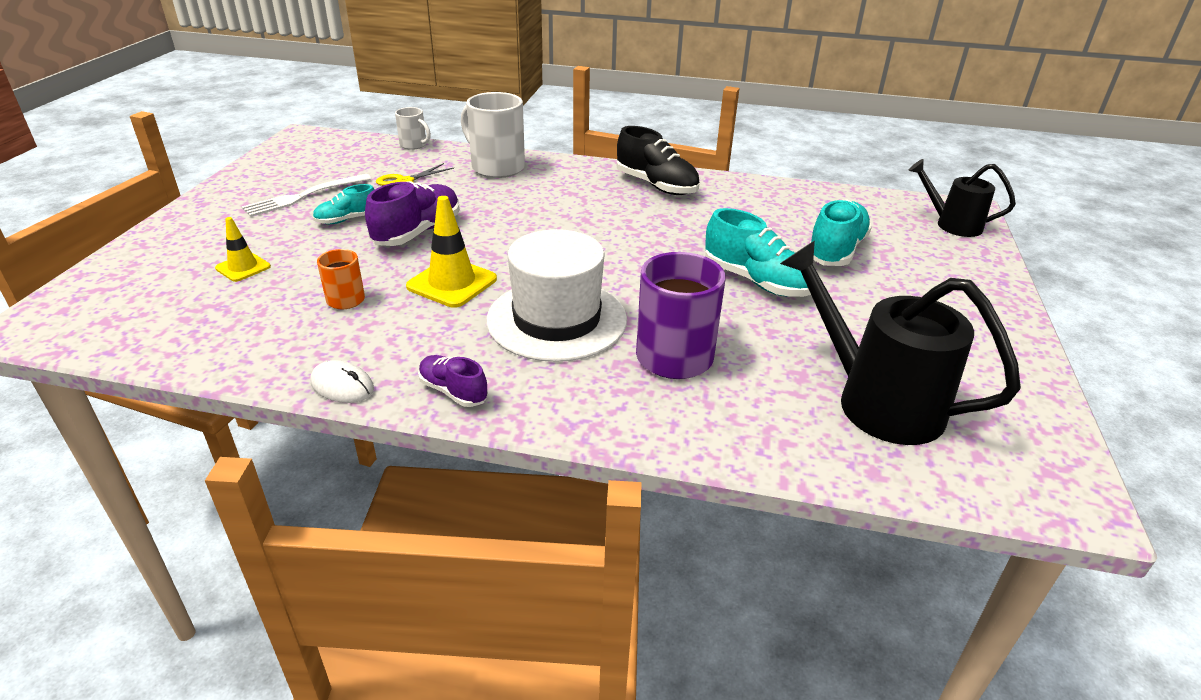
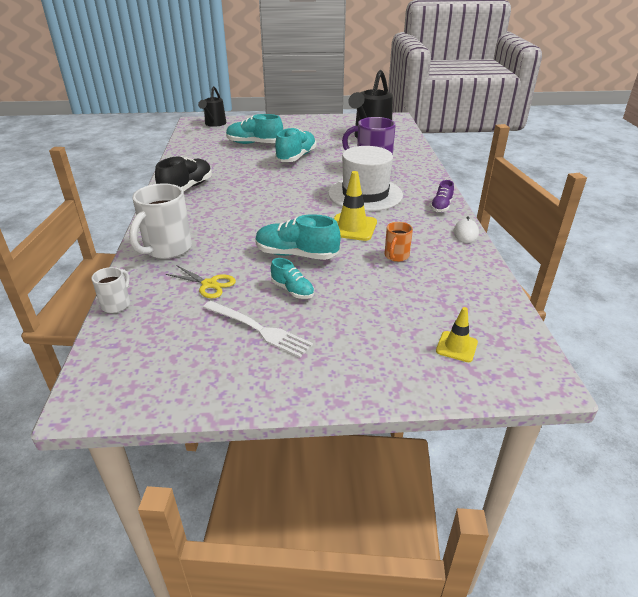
camera: 105 degrees left, 0 degrees up
yellow traffic cone [215,217,271,282] -> yellow traffic cone moved to [436,307,478,362]
purple shoe [365,181,460,246] -> turquoise shoe [255,214,340,260]

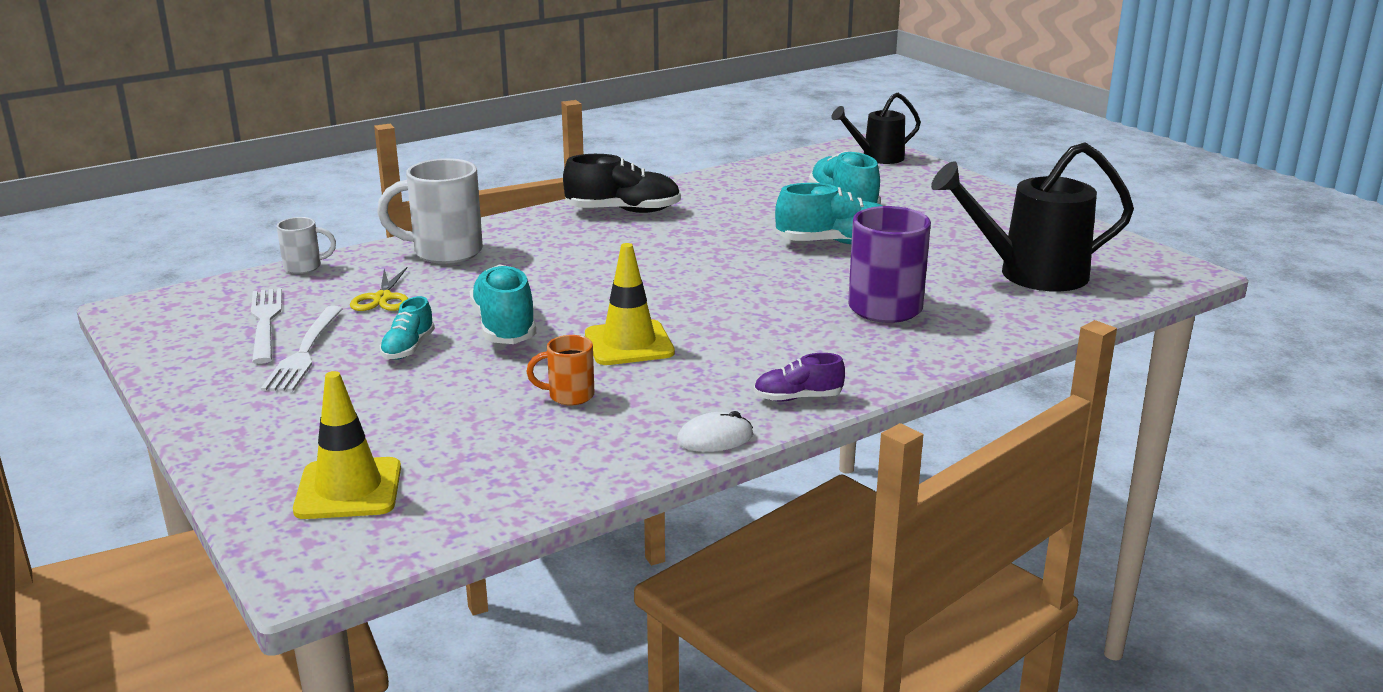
camera: 60 degrees right, 10 degrees down
white hat [328,146,403,211] -> none
yellow traffic cone [436,307,478,362] -> yellow traffic cone [293,371,401,519], size x1.66
none -> white fork [251,288,282,364]

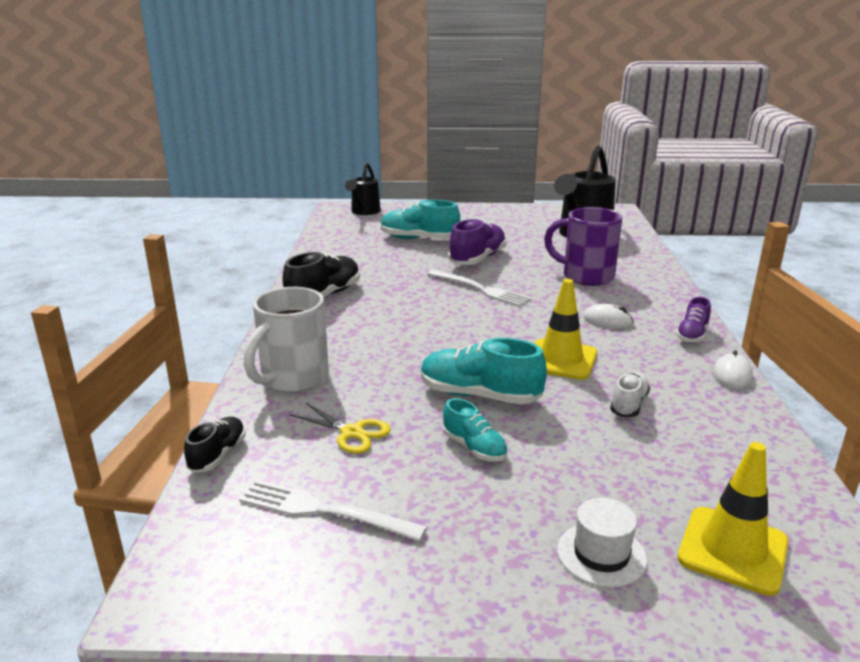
camera: 55 degrees left, 0 degrees up
white fork [261,306,343,392] -> white fork moved to [427,270,531,306]
white mug [277,217,336,274] -> black shoe [184,417,245,473]
orange mug [527,335,594,405] -> white shoe [610,372,650,417]
turquoise shoe [775,183,883,244] -> purple shoe [448,219,506,265]
none -> white hat [557,498,647,587]
none -> white mouse [583,304,634,329]

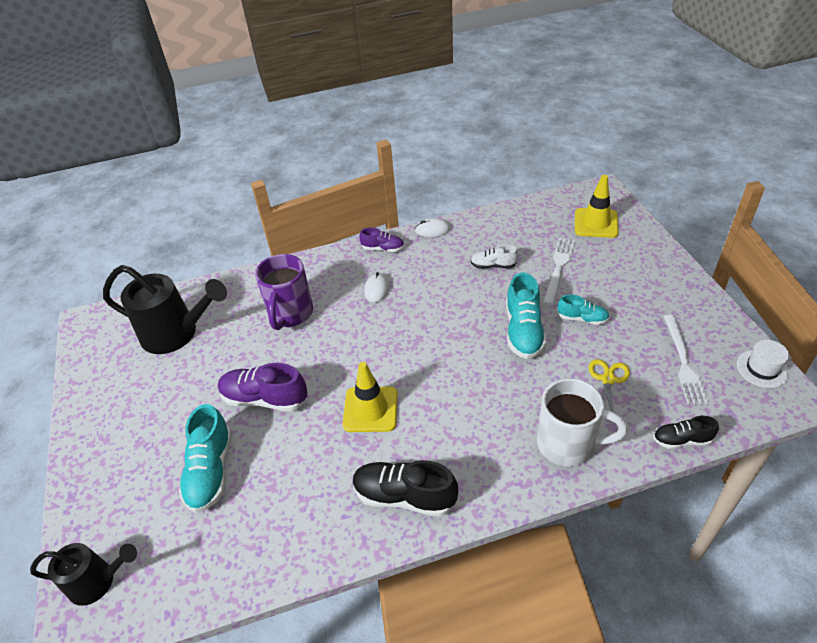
camera: 105 degrees left, 20 degrees up
white fork [427,270,531,306] -> white fork moved to [543,238,575,305]
turquoise shoe [443,398,508,462] -> turquoise shoe turned 75 degrees clockwise [557,294,610,325]
yellow traffic cone [534,279,597,380] -> yellow traffic cone moved to [343,362,398,432]
white hat [557,498,647,587] -> white hat moved to [736,340,789,388]

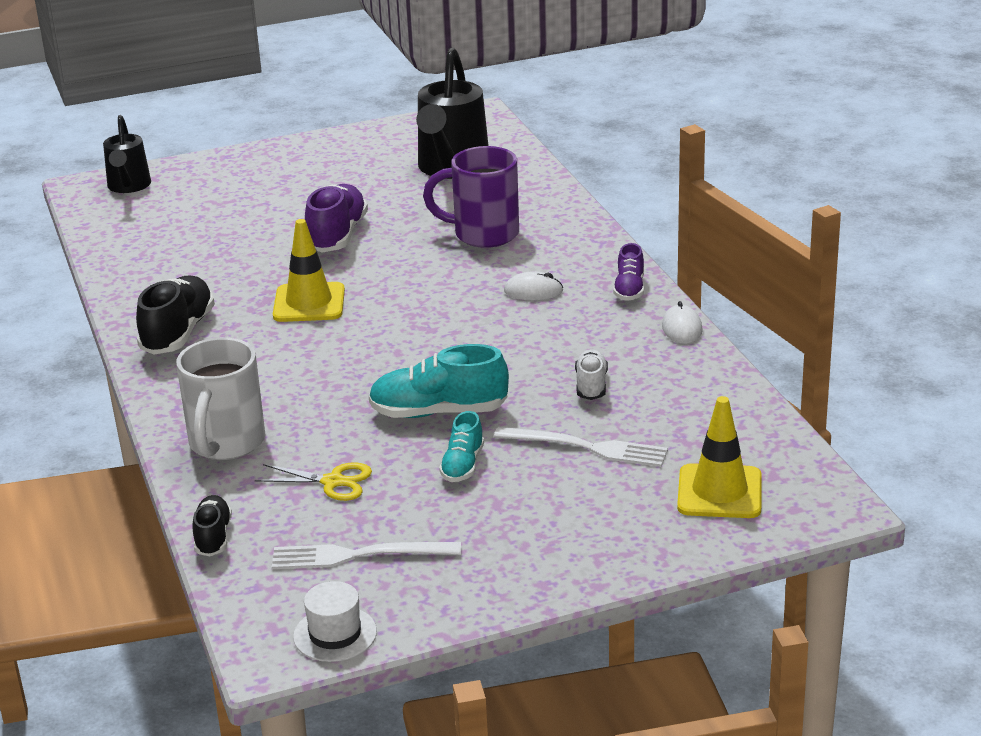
camera: 85 degrees right, 15 degrees down
turquoise shoe [179,404,232,513] -> none

